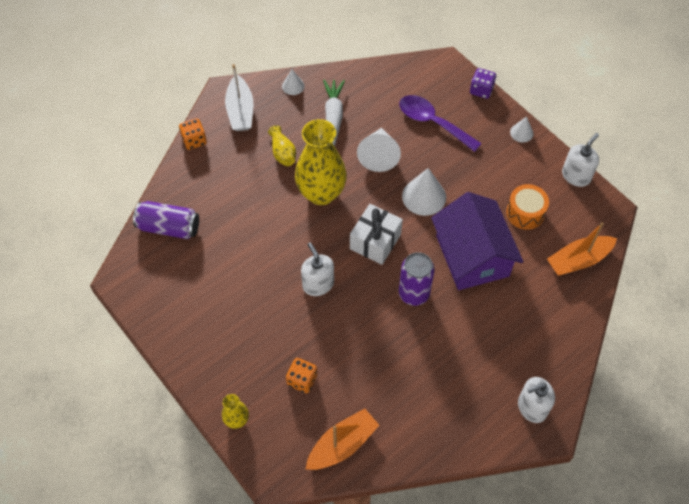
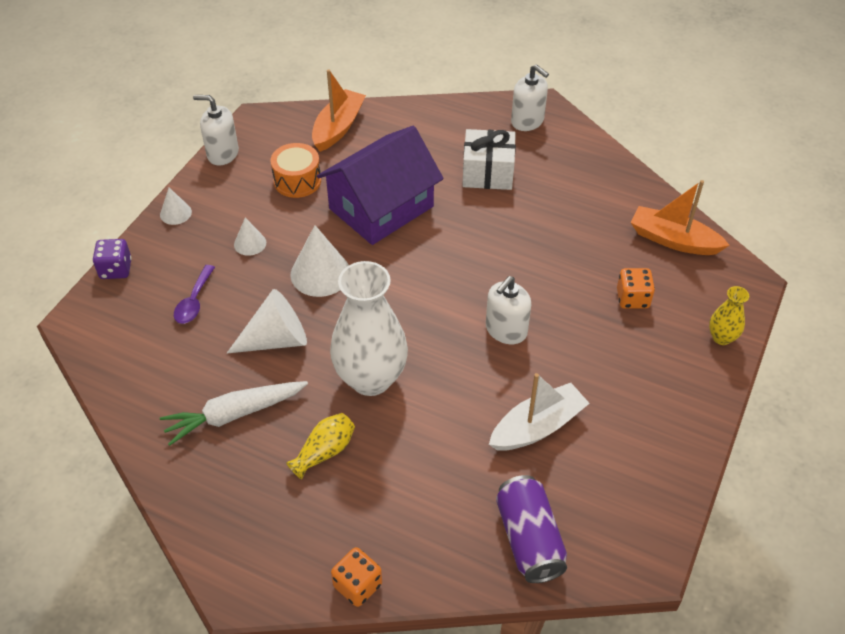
camera: 115 degrees left, 10 degrees down
white boat [225,64,253,131] -> white boat moved to [489,373,590,451]
white cone [282,70,305,95] -> white cone moved to [234,218,266,256]
yellow vase [295,119,347,205] -> white vase [330,261,408,396]
white gift [350,204,403,265] -> white gift moved to [462,129,516,190]
purple spoon [399,95,482,152] -> purple spoon [174,265,215,324], size x0.59
purple can [399,252,435,306] -> none
orange boat [547,222,617,276] -> orange boat turned 105 degrees counterclockwise [312,69,366,152]

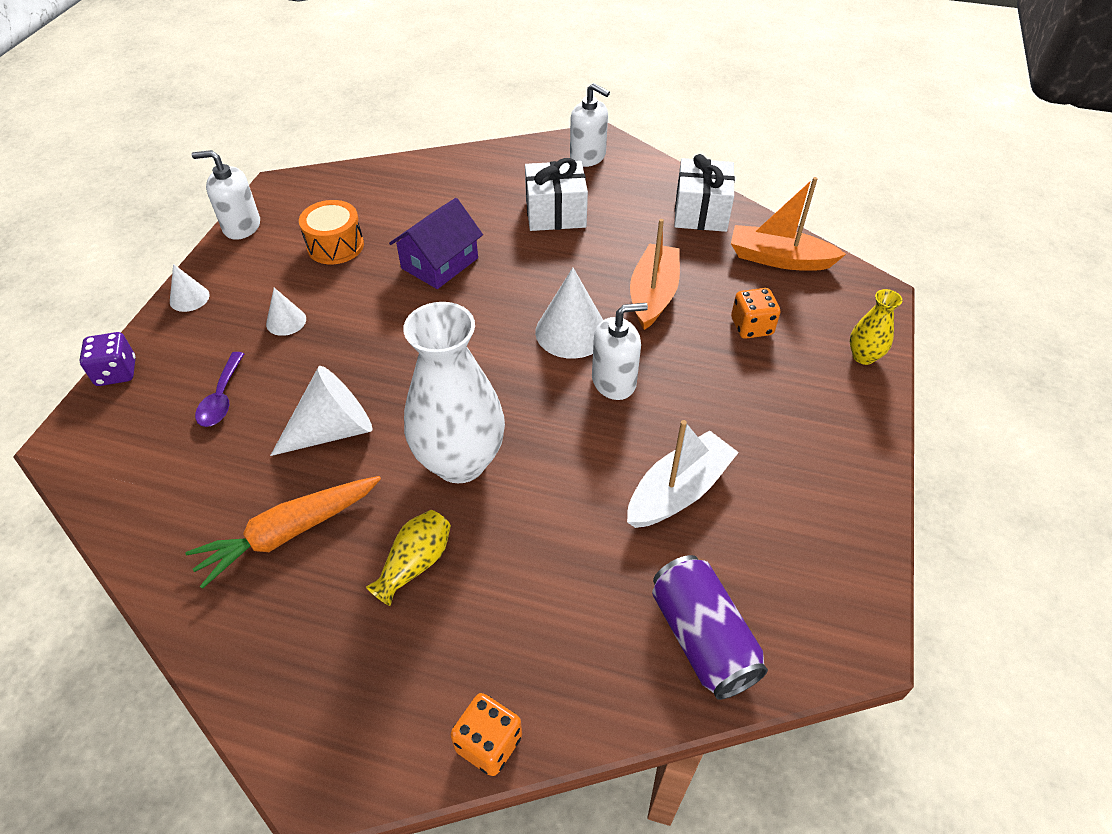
camera: 10 degrees left, 0 degrees up
white carrot [160,381,308,446] -> orange carrot [185,476,381,589]
white cone [290,225,349,297] -> white cone moved to [535,268,603,359]
orange boat [312,69,366,152] -> orange boat moved to [630,219,680,330]
purple house [317,126,444,245] -> purple house [389,198,483,289], size x0.63
white soap dispenser [486,276,531,344] -> white soap dispenser turned 135 degrees counterclockwise [592,303,648,400]
none -> white gift [674,154,735,232]

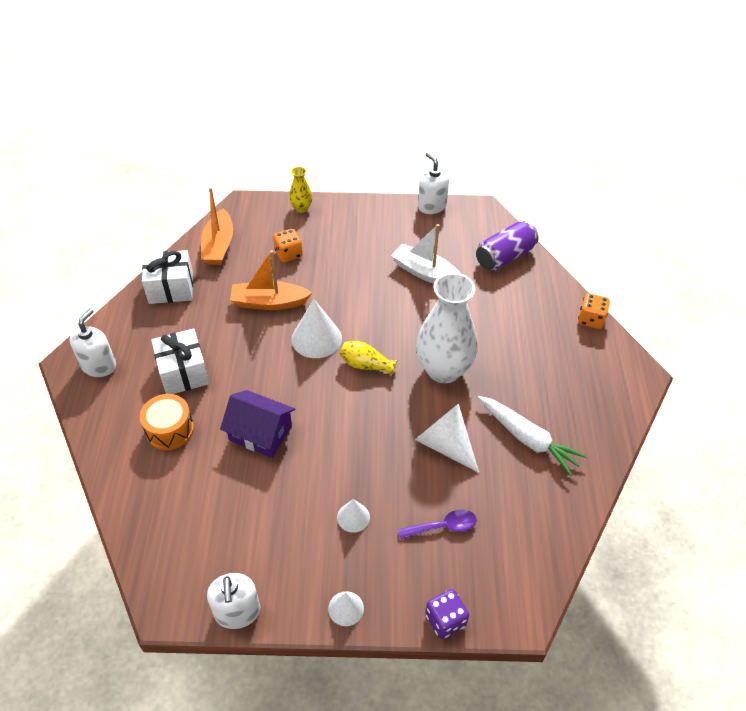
camera: 105 degrees left, 0 degrees up
orange carrot [185,476,381,589] -> white carrot [478,396,587,476]
orange drum [299,200,364,264] -> orange drum moved to [140,394,194,450]
yellow vase [366,510,451,606] -> yellow vase moved to [340,341,397,376]
white soap dispenser [592,303,648,400] -> white soap dispenser moved to [418,152,449,214]

